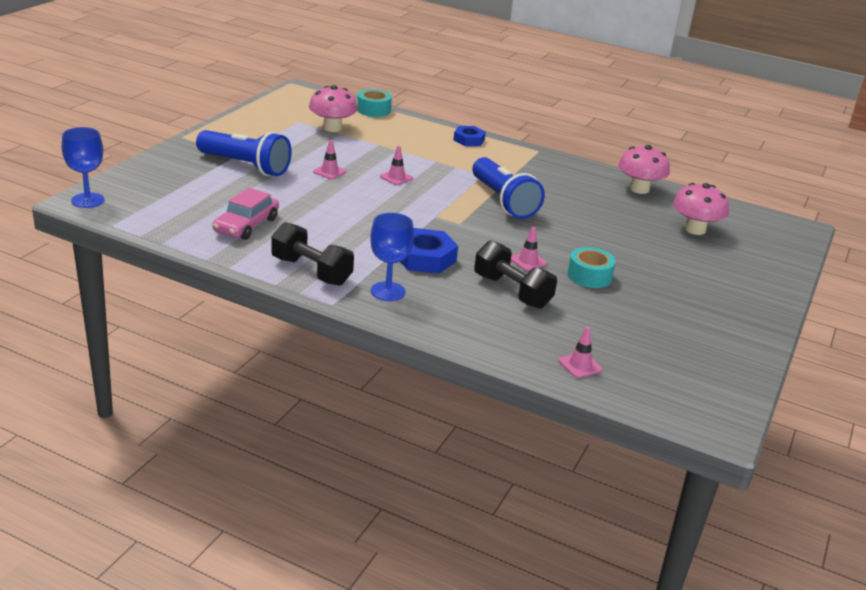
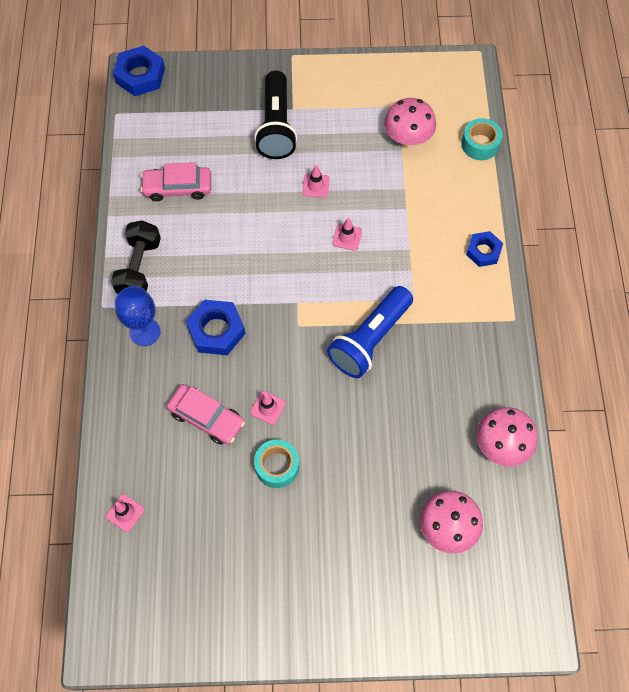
camera: 65 degrees right, 35 degrees up
blue goblet [62,127,105,208] -> blue nut [113,46,165,96]
blue flashlight [196,130,292,176] -> black flashlight [254,71,297,159]
black dumbbell [474,240,557,309] -> pink car [167,384,245,445]

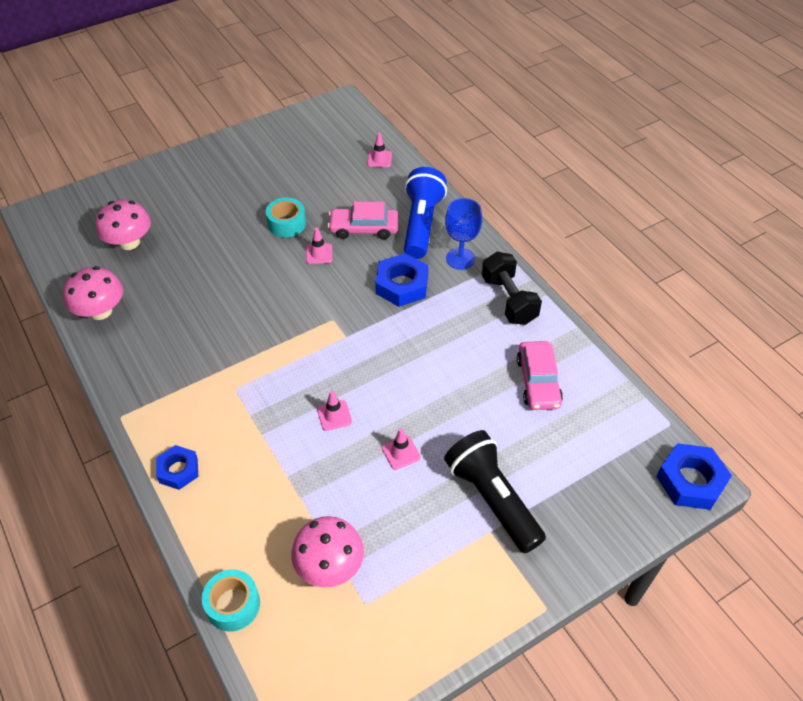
camera: 150 degrees right, 15 degrees down
pink car [141,162,211,201] -> pink car turned 120 degrees clockwise [517,341,563,410]
blue flashlight [327,286,413,378] -> blue flashlight moved to [404,167,447,259]

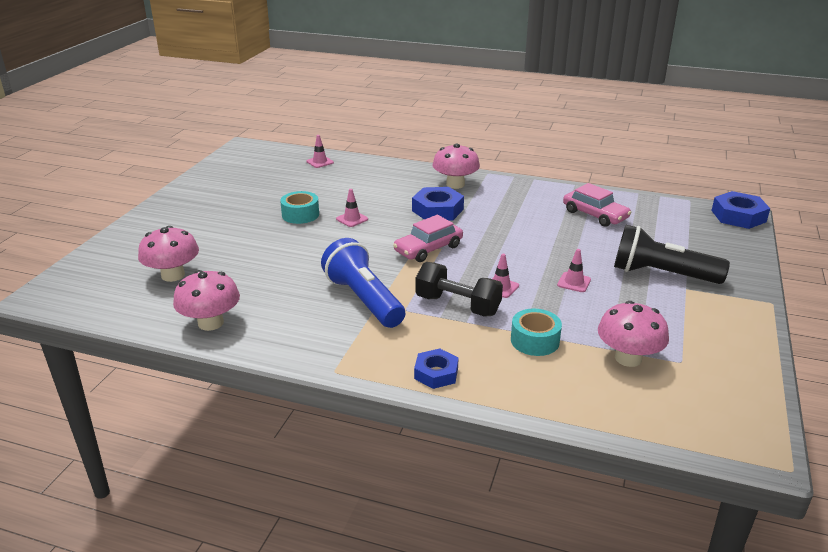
camera: 40 degrees left, 20 degrees down
turquoise tape [202,569,260,631] -> turquoise tape moved to [511,309,562,356]
pink car [328,201,398,239] -> pink car moved to [393,215,463,262]
blue flashlight [404,167,447,259] -> blue flashlight moved to [321,238,405,328]
blue goblet [445,198,482,270] -> pink mushroom [432,143,480,189]
black dumbbell [482,252,542,325] -> black dumbbell moved to [416,262,503,317]

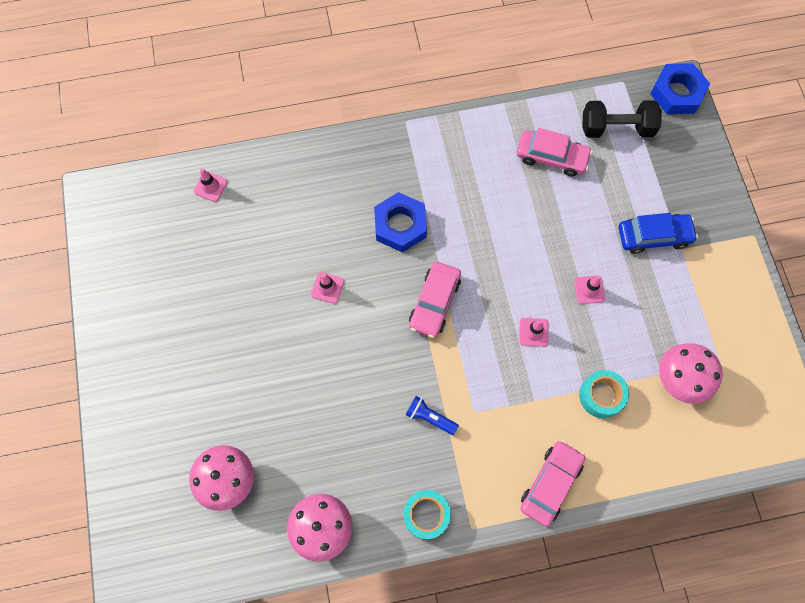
camera: 30 degrees left, 40 degrees up
turquoise tape [280,191,319,224] -> turquoise tape moved to [403,490,451,539]
blue flashlight [321,238,405,328] -> blue flashlight [406,396,459,435], size x0.47
blue nut [414,348,458,389] -> pink car [520,440,585,526]
black dumbbell [416,262,503,317] -> black dumbbell moved to [582,100,662,138]
pink mushroom [432,143,480,189] -> none
black flashlight [614,225,730,284] -> blue car [619,213,698,254]

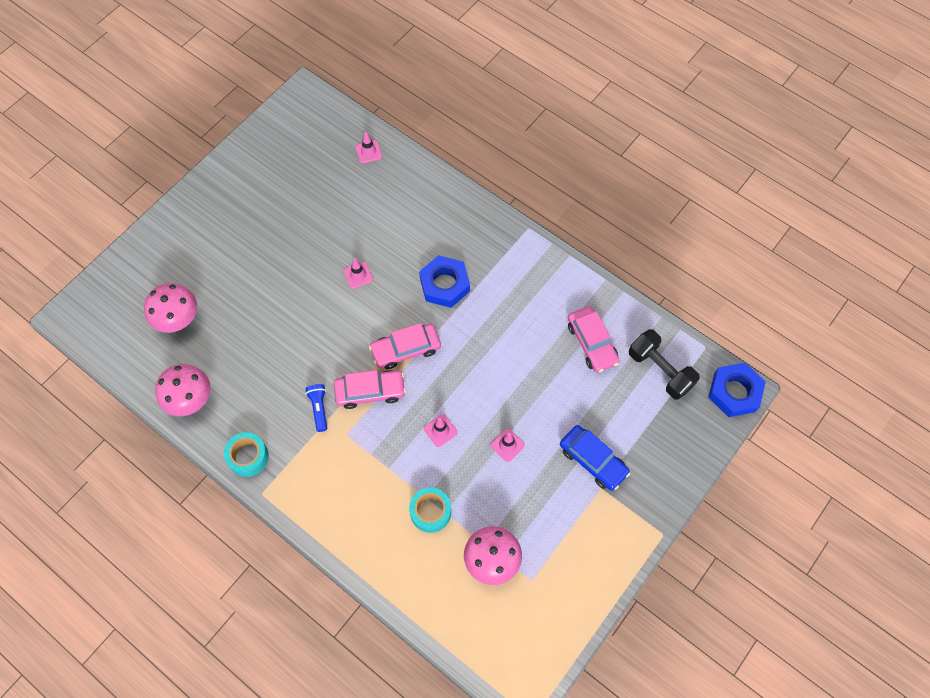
camera: 50 degrees right, 5 degrees down
pink car [520,440,585,526] -> pink car moved to [334,370,406,409]

